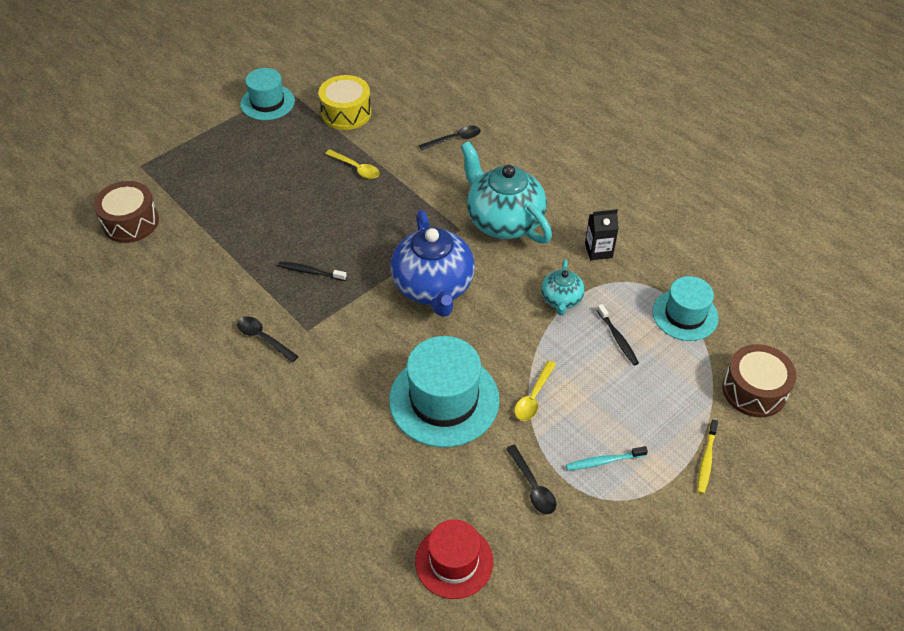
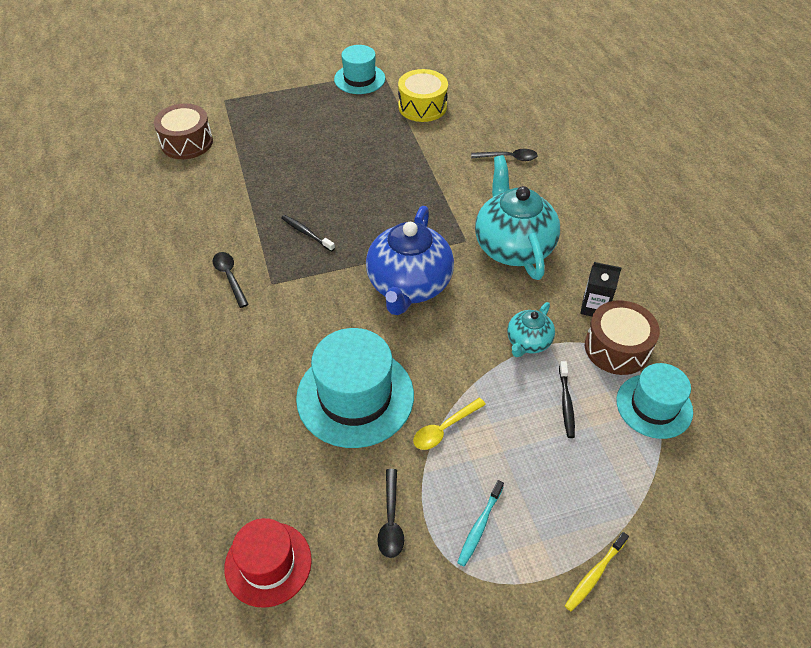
camera: 25 degrees right, 0 degrees up
yellow spoon [325,149,380,179] -> none
turquoise toothbrush [566,446,648,471] -> turquoise toothbrush turned 75 degrees counterclockwise [457,480,504,566]
brown drum [722,344,797,417] -> brown drum moved to [585,300,660,375]

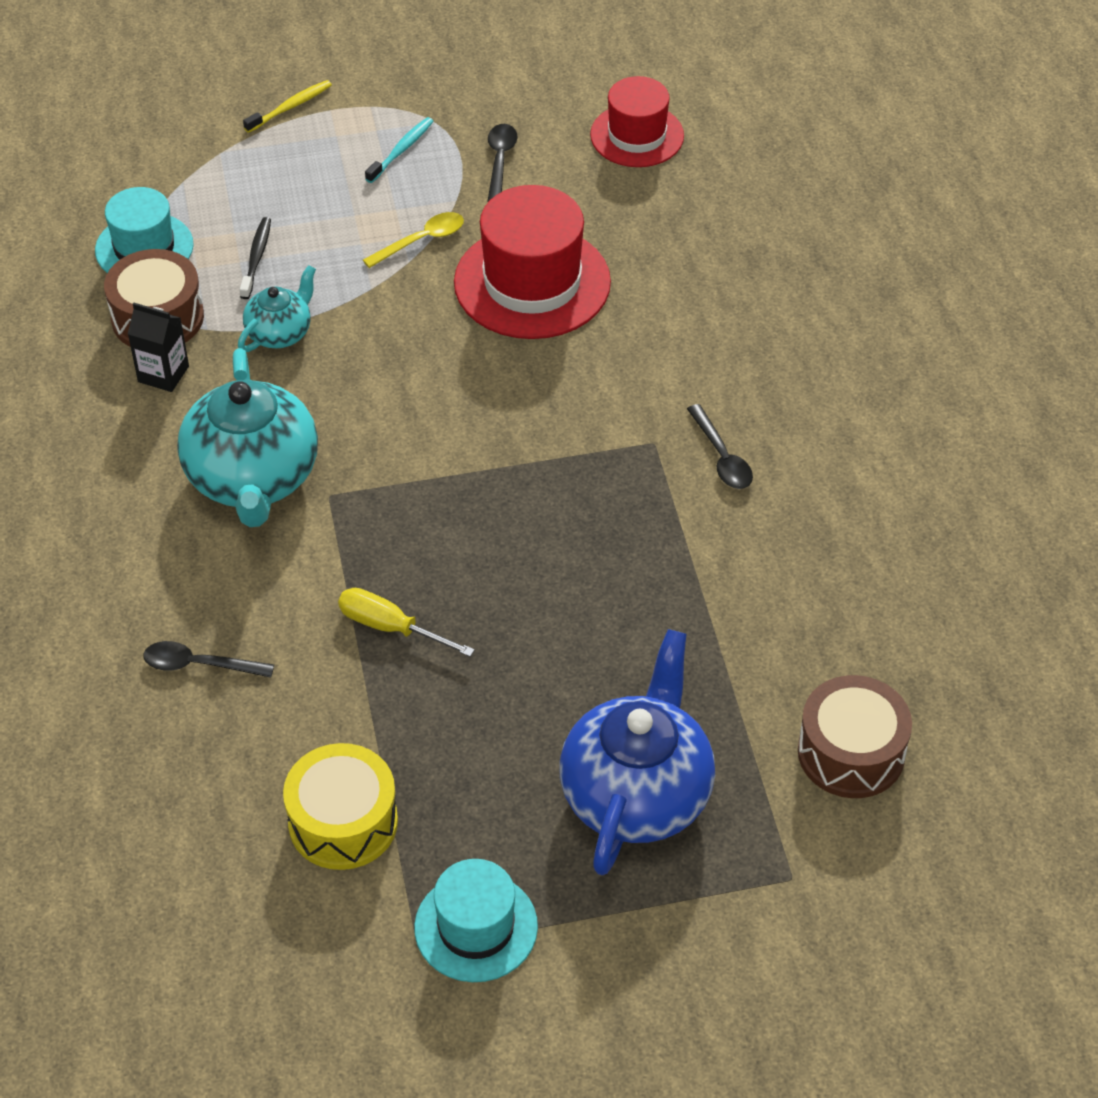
camera: 175 degrees left, 0 degrees up
black toothbrush [281,215,335,252] -> none
turquoise hat [296,328,414,448] -> red hat [454,185,611,339]
blue teapot [366,206,454,315] -> blue teapot moved to [559,629,715,876]
none -> yellow screwdriver [338,588,475,657]

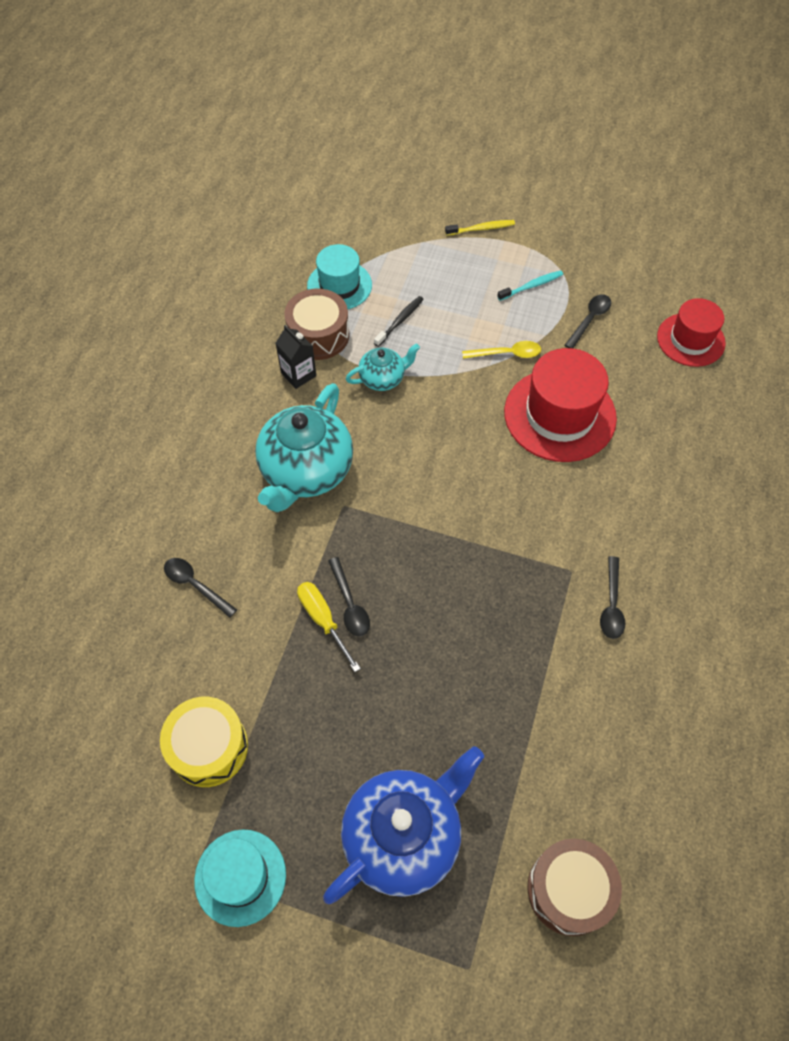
camera: 30 degrees right, 10 degrees up
none -> black spoon [328,557,370,637]

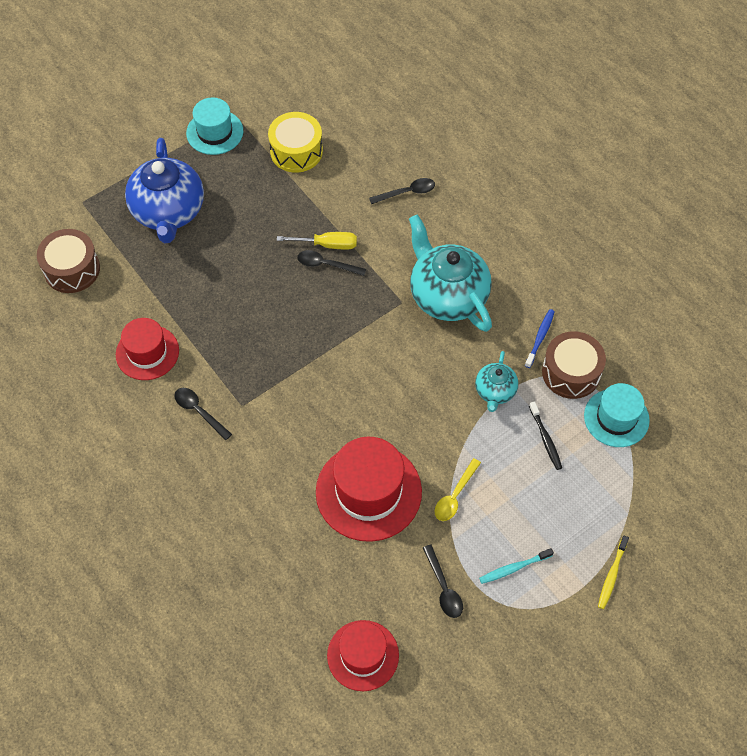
camera: 125 degrees right, 0 degrees up
black carton [276,325,316,389] -> blue toothbrush [525,309,555,368]
turquoise toothbrush [497,270,563,301] -> turquoise toothbrush turned 60 degrees clockwise [479,548,554,584]
none -> red hat [116,318,179,380]

